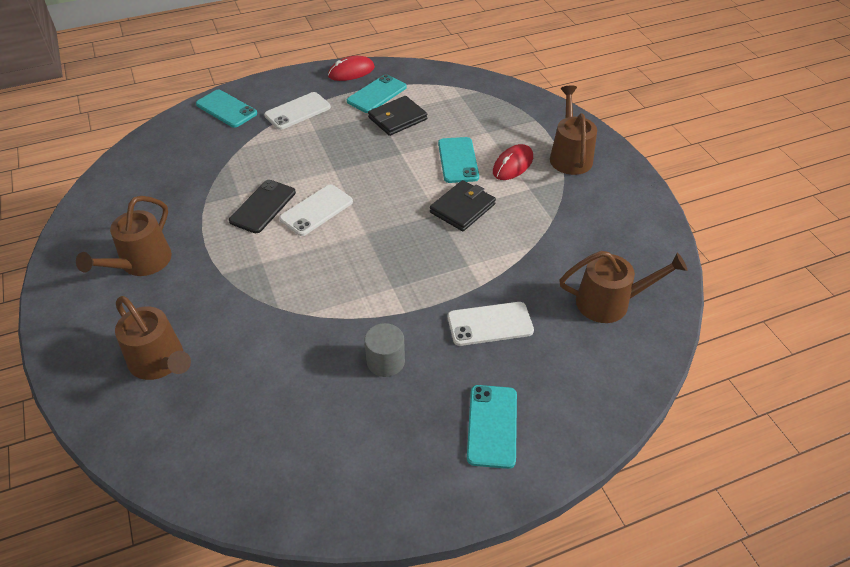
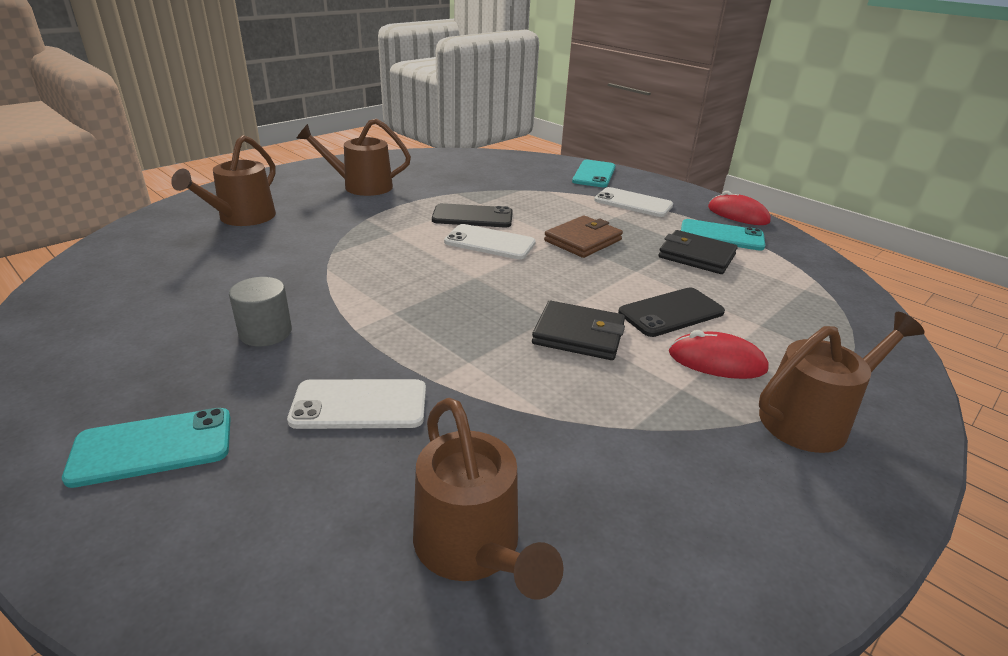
camera: 65 degrees right, 15 degrees down
turquoise phone [438,137,479,183] -> black phone [618,287,725,337]
white phone [448,302,534,346] -> white phone turned 60 degrees counterclockwise [287,379,426,429]
none -> brown wallet [544,215,623,258]

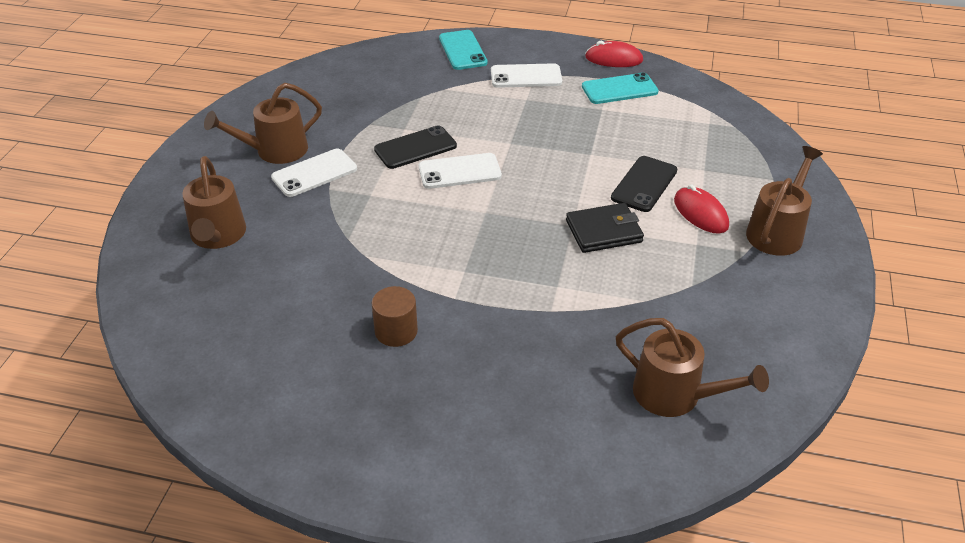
camera: 30 degrees left, 10 degrees up
turquoise phone [62,408,231,488] -> none
grey cylinder [229,277,292,346] -> brown cylinder [372,286,418,347]
white phone [287,379,426,429] -> white phone moved to [271,149,357,197]
brown wallet [544,215,623,258] -> none
black wallet [658,230,738,274] -> none
red mouse [669,330,769,379] -> red mouse turned 75 degrees clockwise [674,184,729,234]

